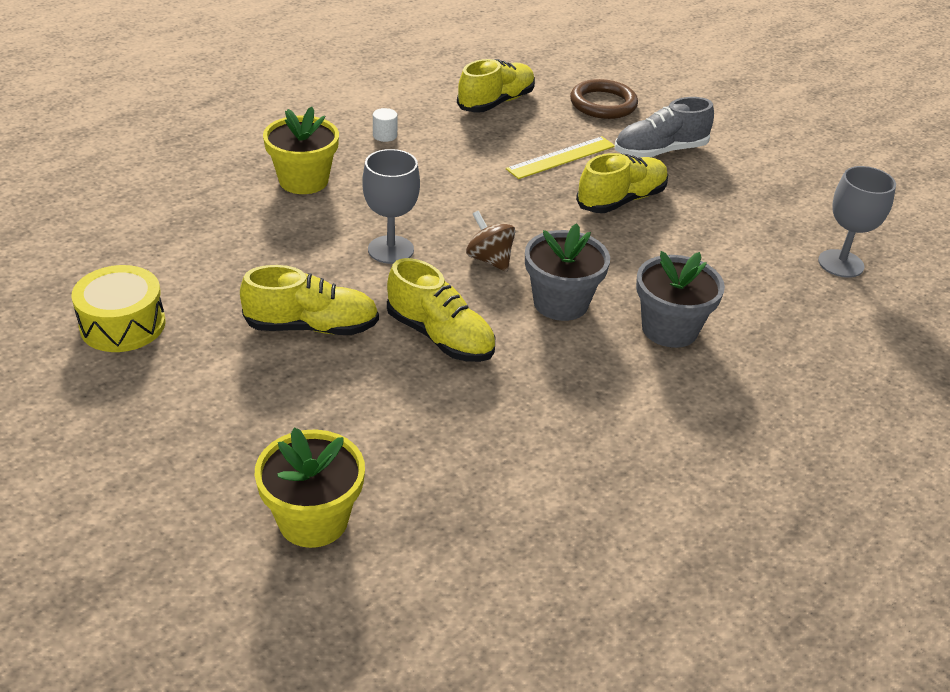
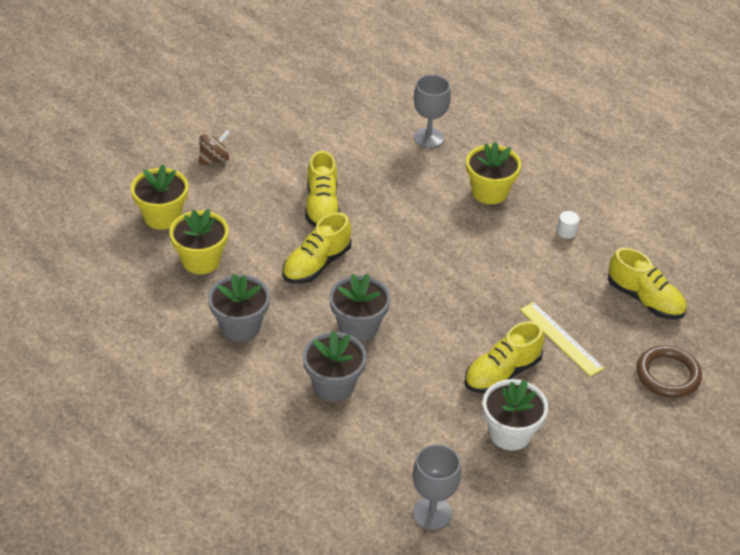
camera: 90 degrees right, 5 degrees up
yellow drum [71,265,165,352] -> none
grey goblet [362,149,420,264] -> grey goblet moved to [414,75,451,148]
brown spinning top [466,211,515,272] -> brown spinning top moved to [199,130,230,166]
yellow shoe [576,153,668,213] -> yellow shoe turned 90 degrees clockwise [464,321,544,394]
grey shoe [615,97,714,158] -> none
none -> yellow flower pot [169,209,229,274]
none -> grey flower pot [208,274,270,341]
none -> white flower pot [483,379,548,451]

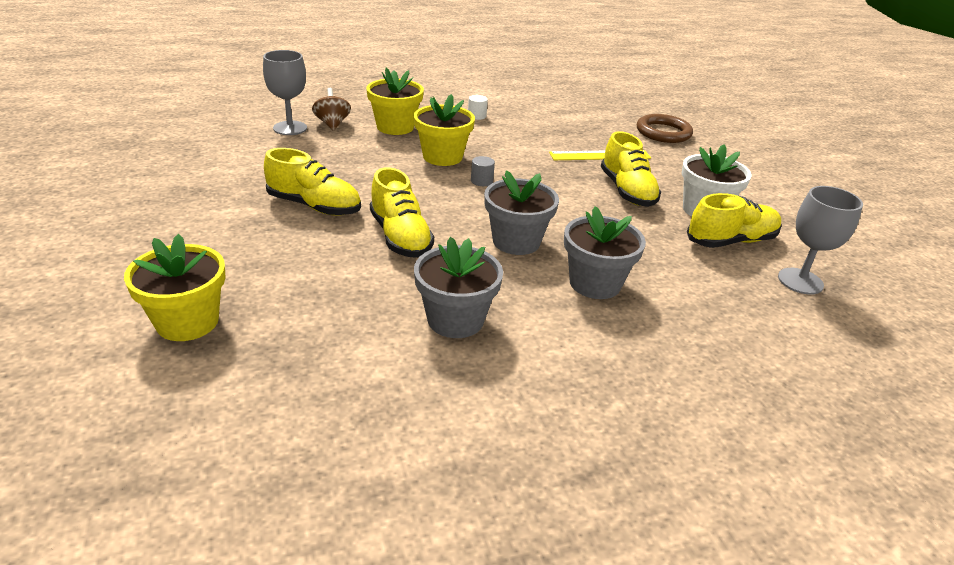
camera: 65 degrees left, 10 degrees down
yellow flower pot [169,209,229,274] -> yellow flower pot moved to [414,94,475,166]
brown spinning top [199,130,230,166] -> brown spinning top moved to [312,88,351,131]
yellow shoe [608,248,687,320] -> yellow shoe moved to [687,193,782,248]
none -> grey cylinder [471,156,495,186]

